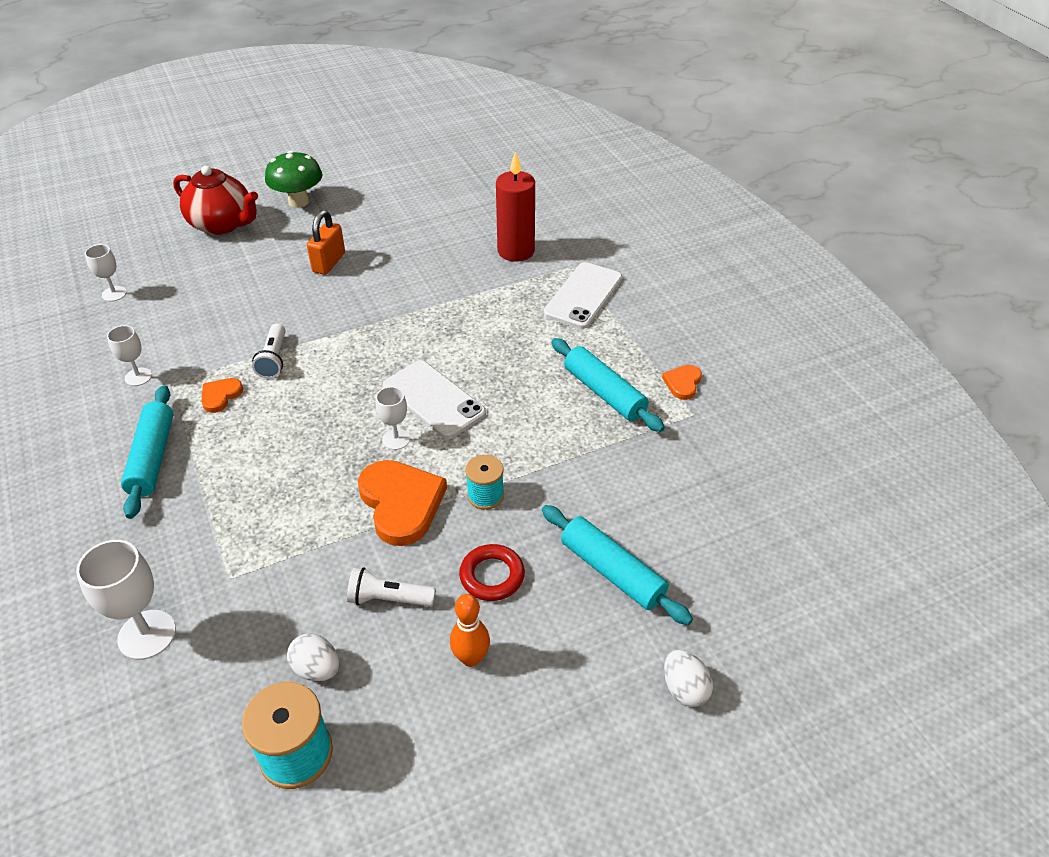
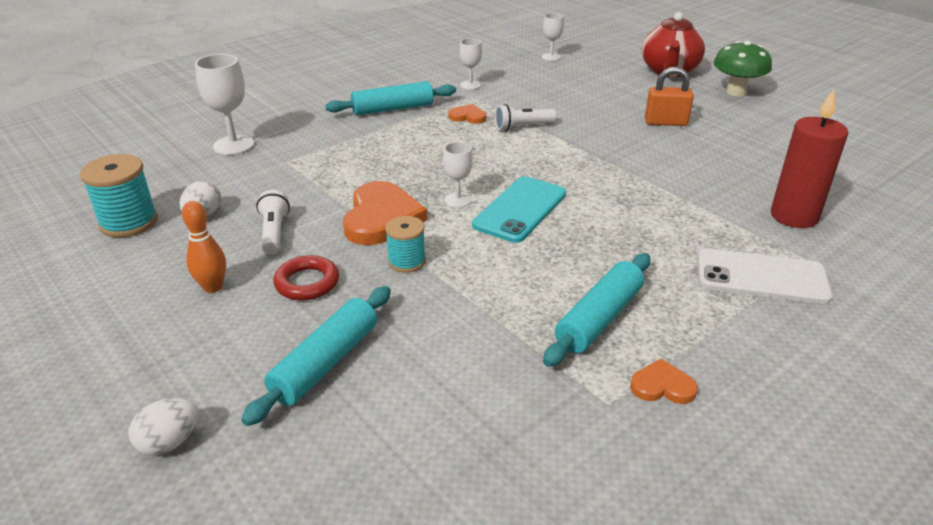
camera: 75 degrees right, 10 degrees down
orange heart [358,460,447,546] -> orange heart turned 45 degrees counterclockwise [343,181,427,245]
white phone [383,360,486,439] -> turquoise phone [472,176,566,243]

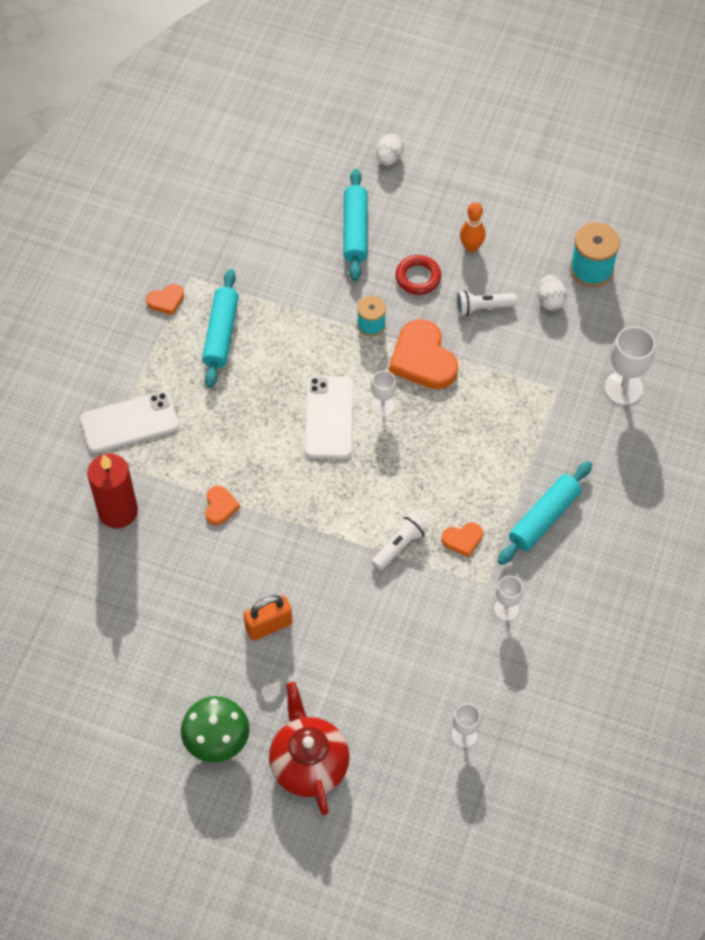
camera: 150 degrees right, 25 degrees up
white flashlight [256,190,290,255] -> white flashlight turned 120 degrees clockwise [456,290,517,316]
turquoise phone [472,176,566,243] -> white phone [304,376,354,459]
none -> orange heart [205,486,240,525]

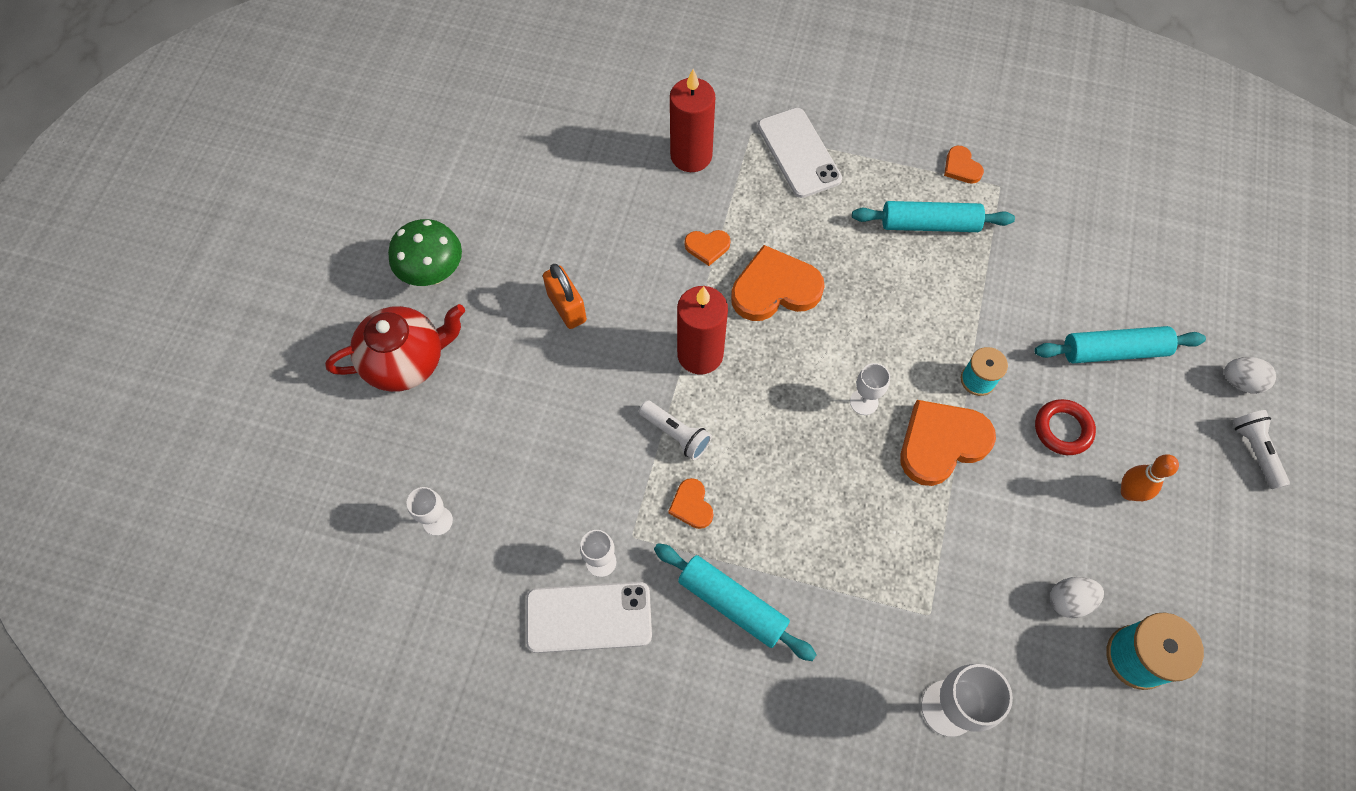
camera: 85 degrees right, 5 degrees up
white phone [304,376,354,459] -> white phone moved to [526,582,652,653]
white flashlight [456,290,517,316] -> white flashlight moved to [1233,410,1290,490]
none -> red candle [677,286,728,374]
none -> orange heart [731,245,825,321]

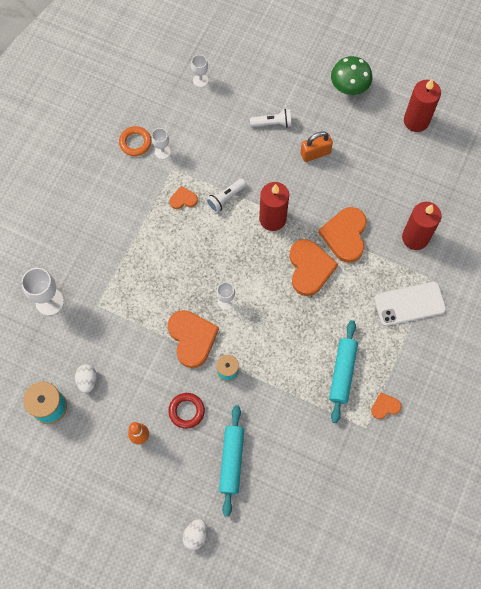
camera: 100 degrees right, 5 degrees up
red teapot [325,304,465,392] -> none
white phone [526,582,652,653] -> orange ring [119,126,152,156]
turquoise rolling pin [654,543,817,661] -> none
orange heart [685,230,731,266] -> orange heart [318,207,367,263], size x1.99
white flashlight [1233,410,1290,490] -> white flashlight moved to [250,109,292,127]
none -> red candle [404,79,441,132]

